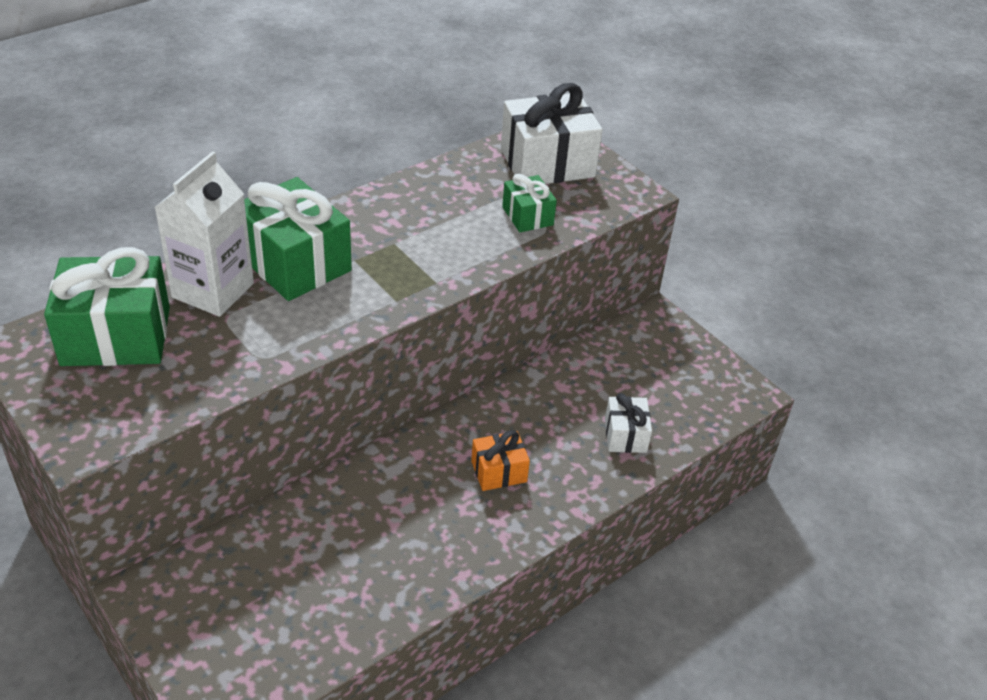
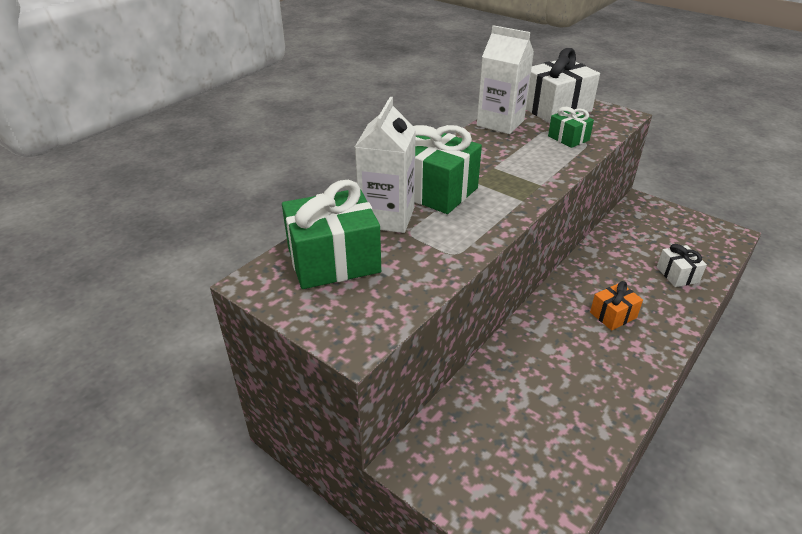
camera: 10 degrees left, 5 degrees down
none -> white carton [477,25,534,134]

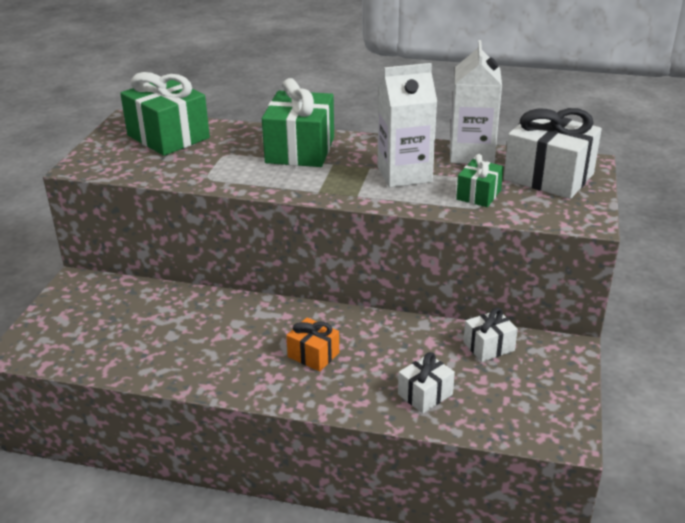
camera: 65 degrees right, 5 degrees down
white carton [355,97,416,233] -> white carton moved to [378,63,437,187]
none -> white gift [463,307,518,362]

